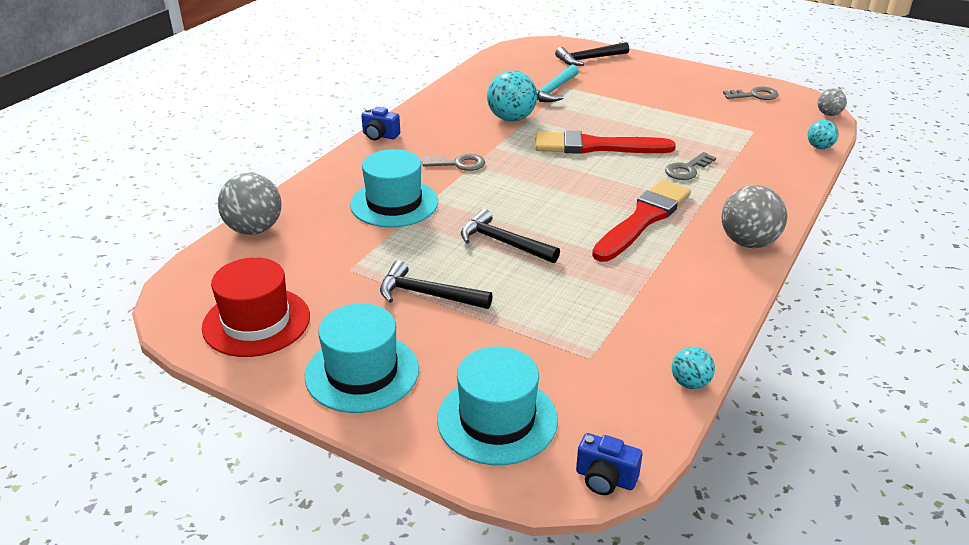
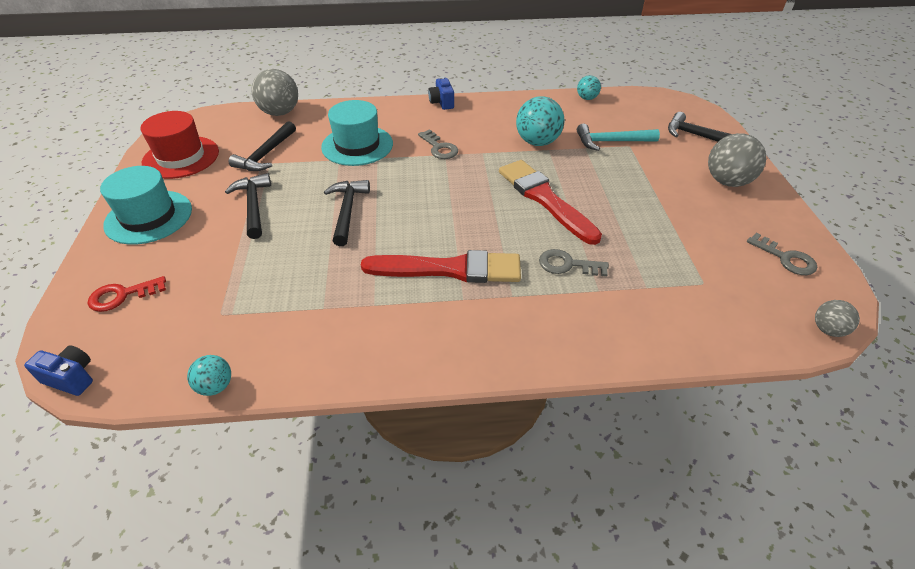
camera: 55 degrees right, 10 degrees up
turquoise hat [437,346,558,465] -> red key [88,276,166,312]
blue camera [576,433,643,495] -> blue camera turned 120 degrees clockwise [24,345,93,396]
grey ball [722,185,787,248] -> grey ball moved to [708,133,766,187]
turquoise ball [808,120,838,149] -> turquoise ball moved to [577,75,601,100]
none -> black hammer [229,121,296,171]

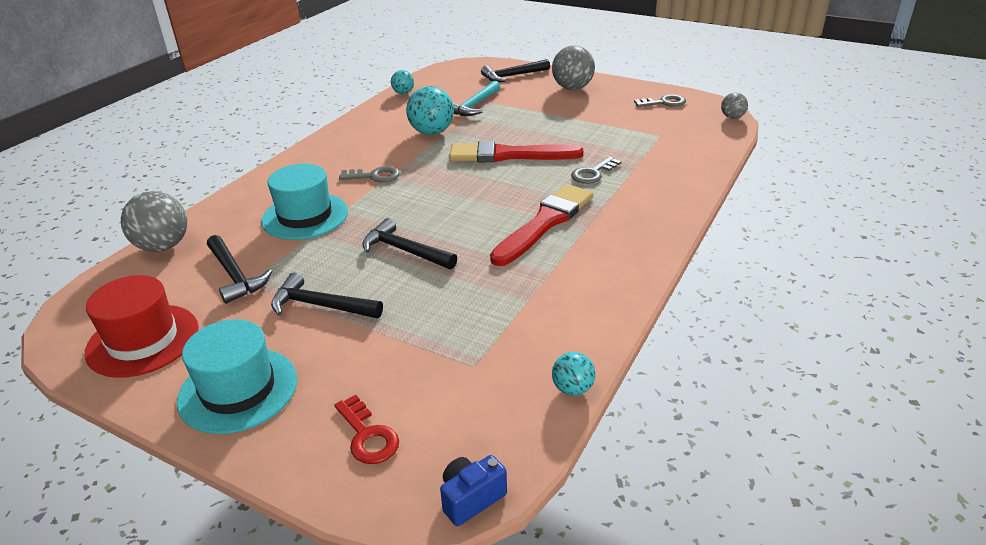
camera: 55 degrees left, 10 degrees down
red key [88,276,166,312] -> red key turned 45 degrees counterclockwise [334,395,399,464]
blue camera [428,77,454,110] -> none

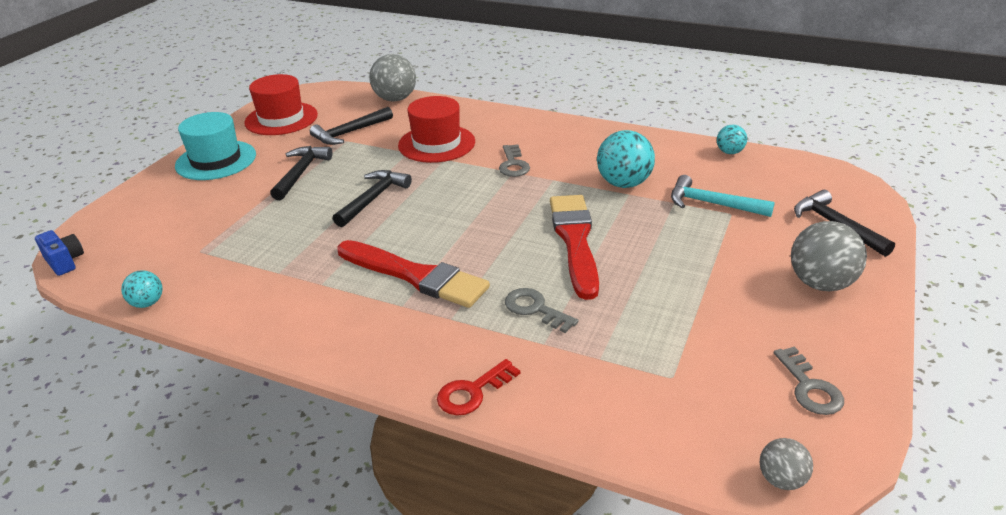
camera: 85 degrees right, 0 degrees up
turquoise hat [261,164,348,240] -> red hat [398,96,475,163]
red key [334,395,399,464] -> red key moved to [437,359,520,415]

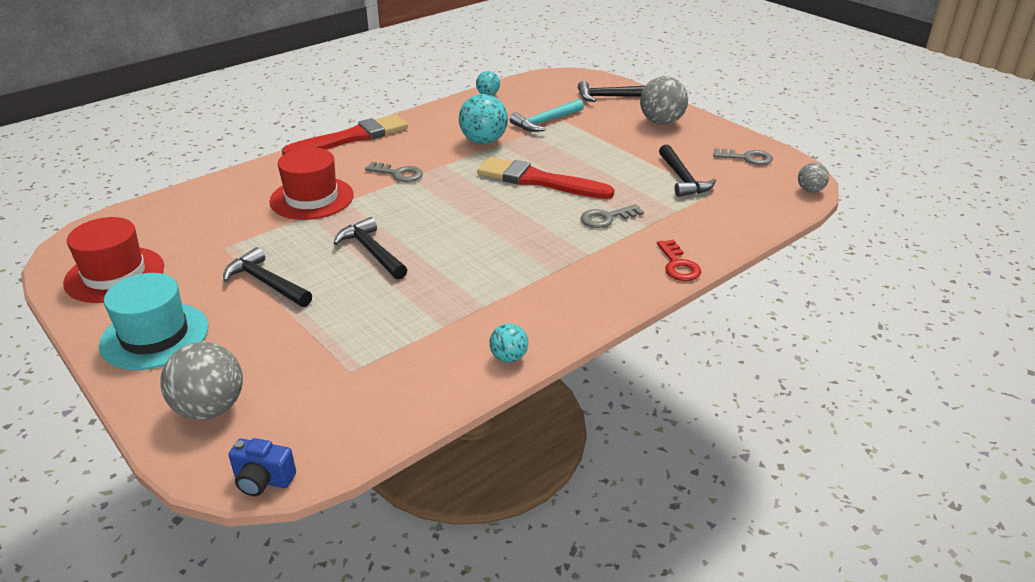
camera: 65 degrees left, 0 degrees up
blue camera [35,230,84,276] -> blue camera turned 150 degrees counterclockwise [229,438,296,496]
turquoise ball [121,270,163,308] -> turquoise ball moved to [489,324,528,363]
black hammer [310,107,393,145] -> black hammer moved to [659,144,716,197]
red brush [337,240,490,308] -> red brush moved to [282,114,408,155]
grey ball [369,54,416,102] -> grey ball moved to [161,342,243,420]

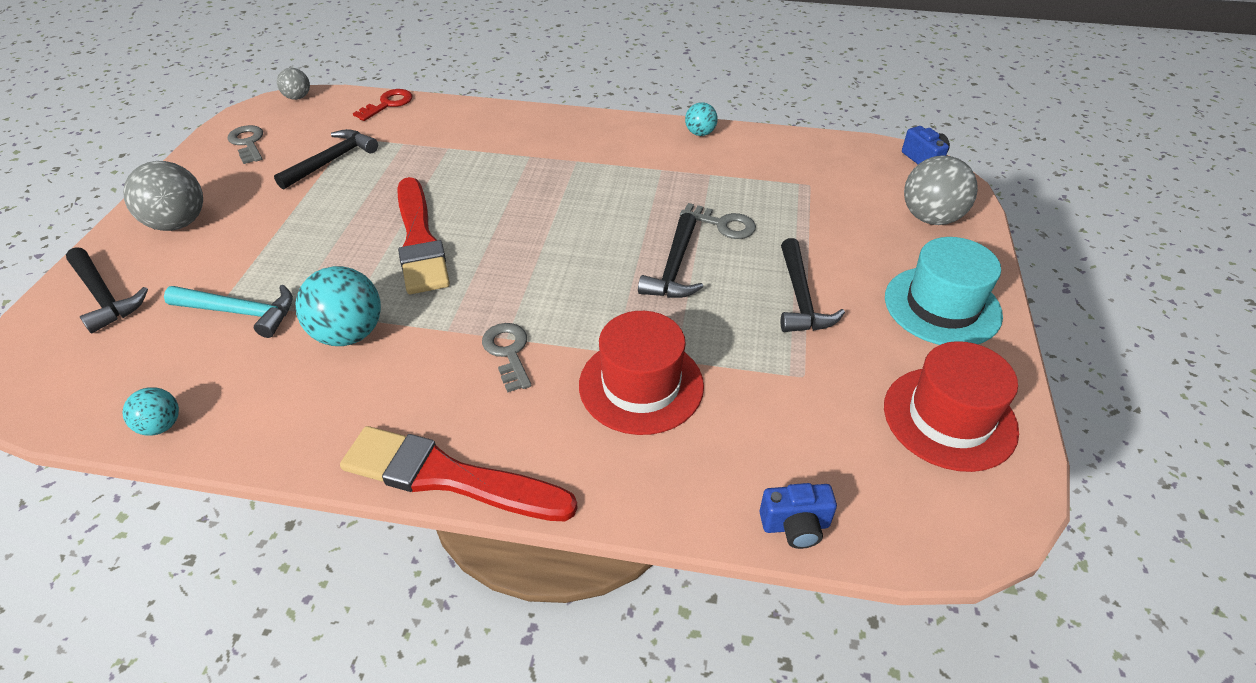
camera: 130 degrees left, 10 degrees up
grey key [581,204,644,228] -> grey key moved to [680,203,756,239]
red key [657,239,701,281] -> red key moved to [353,89,413,121]
none -> blue camera [760,483,837,549]

